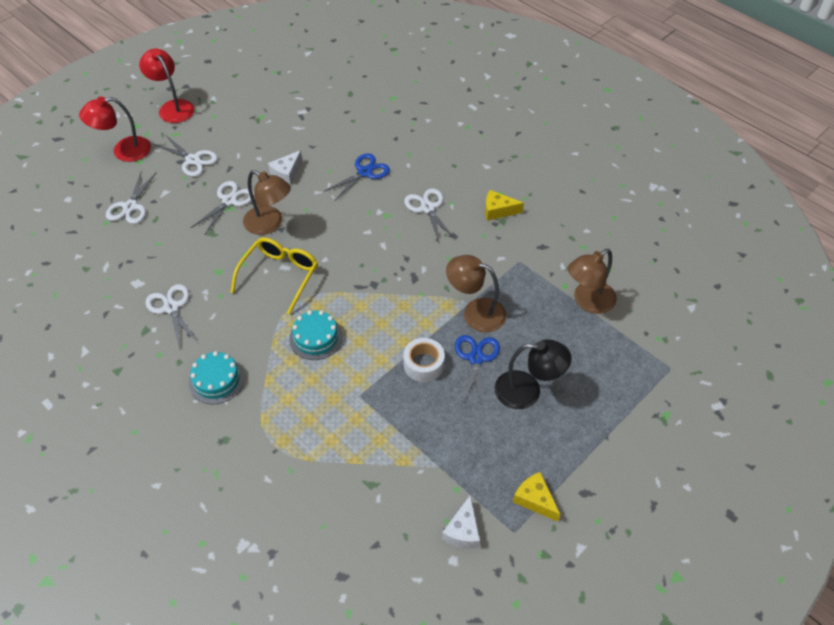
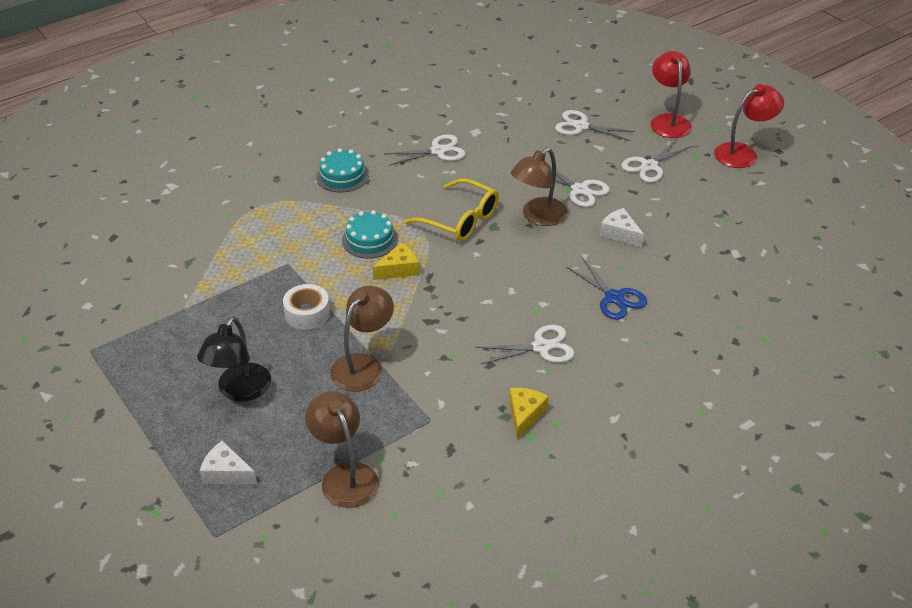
camera: 100 degrees right, 10 degrees down
white cheese [442,496,480,549] -> white cheese moved to [200,441,257,484]
blue scissors [455,335,500,407] -> none
yellow cheese [513,472,560,522] -> yellow cheese moved to [373,243,419,280]

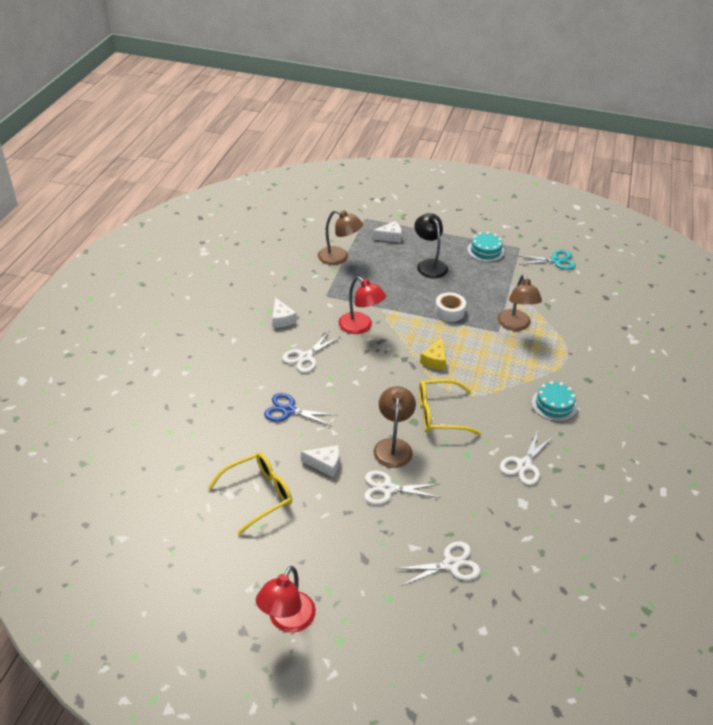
camera: 140 degrees right, 0 degrees up
brown lamp [330,286,394,392] -> brown lamp moved to [497,274,542,331]
turquoise cake [342,210,398,259] -> turquoise cake moved to [468,232,504,262]
yellow cheese [509,388,549,440] -> white cheese [272,298,297,328]
white scissors [621,139,692,183] -> none
red lamp [650,51,692,138] -> red lamp moved to [338,277,386,334]
none -> yellow glasses [208,452,292,535]
none -> turquoise scissors [517,250,576,270]

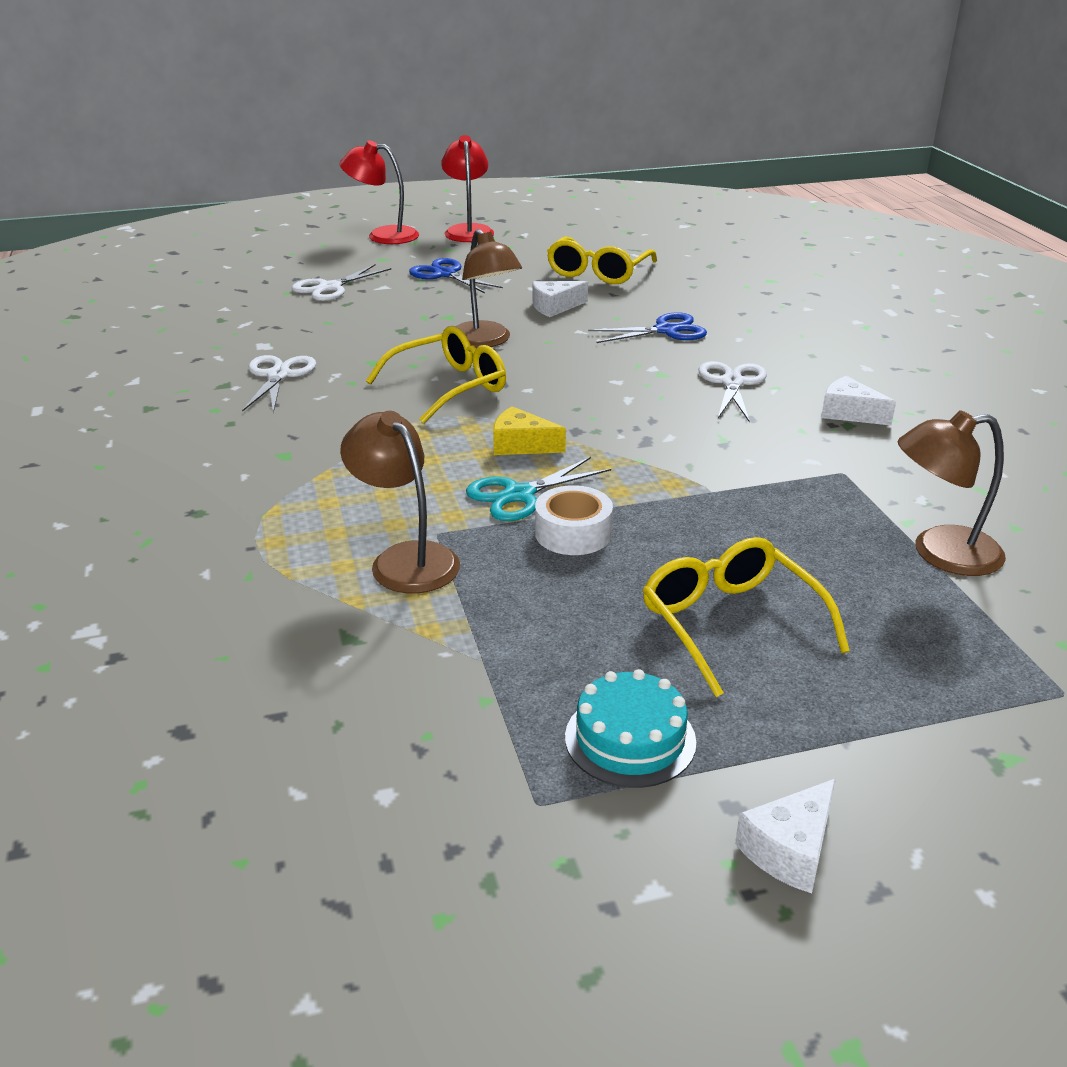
camera: 150 degrees right, 10 degrees down
red lamp [338,277,386,334] -> red lamp moved to [339,140,419,244]
white scissors [364,471,441,505] -> none
white cheese [372,221,402,243] -> white cheese moved to [735,779,836,893]
black lamp [414,213,448,278] -> yellow glasses [643,537,850,697]
yellow cheese [420,338,446,370] -> yellow cheese turned 60 degrees counterclockwise [493,406,566,455]
turquoise scissors [517,250,576,270] -> turquoise scissors moved to [466,457,611,521]
turquoise cake [532,381,577,422] -> none
none -> blue scissors [409,258,503,293]

